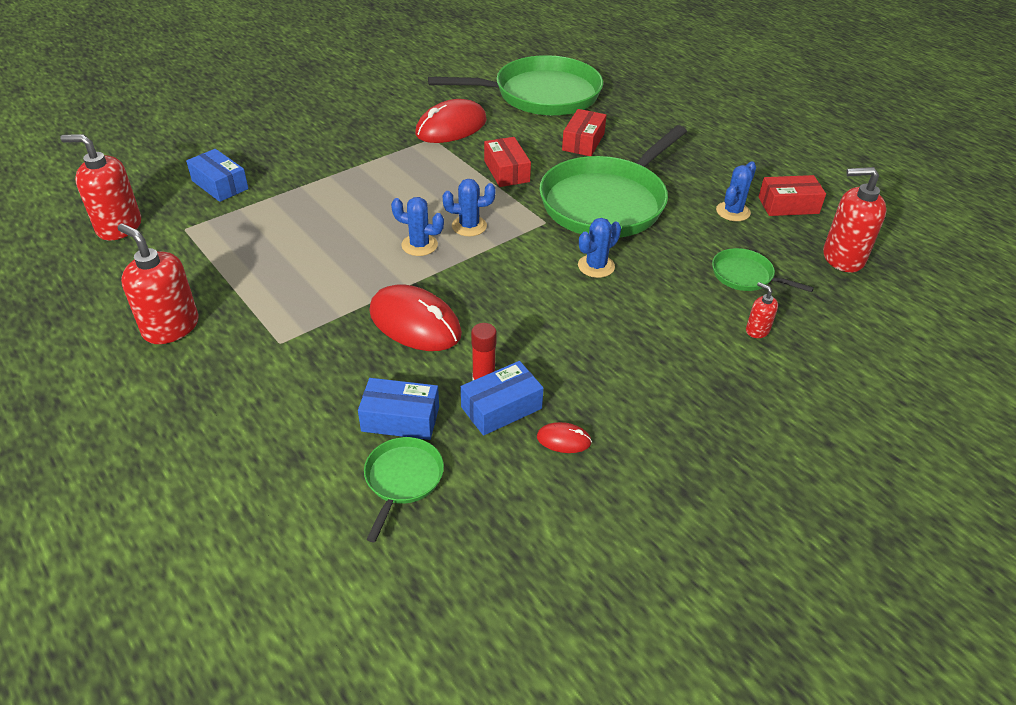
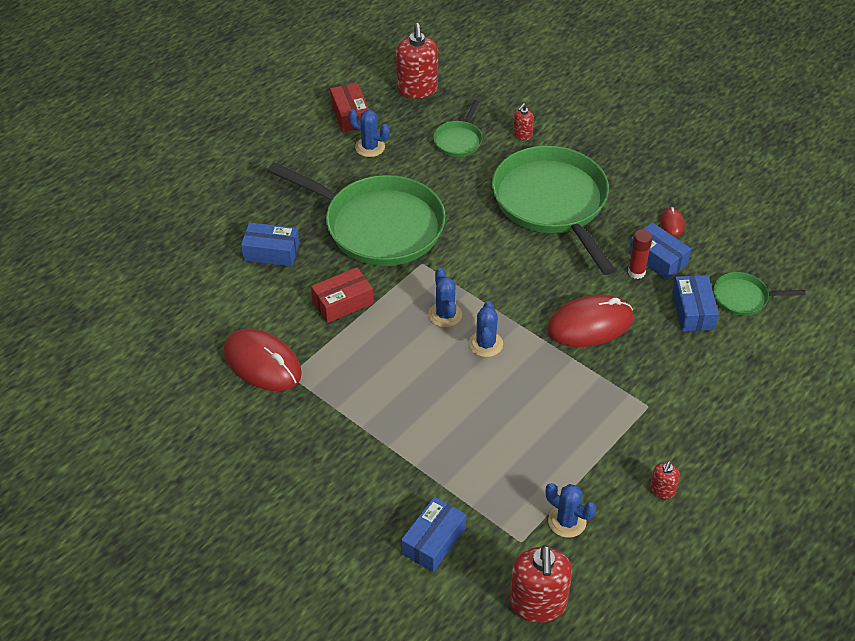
camera: 100 degrees left, 5 degrees up
red soap dispenser [118,223,198,344] -> red soap dispenser [650,461,680,499], size x0.49
red mouse [369,285,462,351] -> red mouse turned 45 degrees clockwise [547,295,634,347]
green pan [428,55,603,116] -> green pan moved to [492,146,616,275]
red box [562,109,607,156] -> blue box [241,222,299,266]
blue cactus [578,218,621,278] -> blue cactus moved to [546,483,596,538]

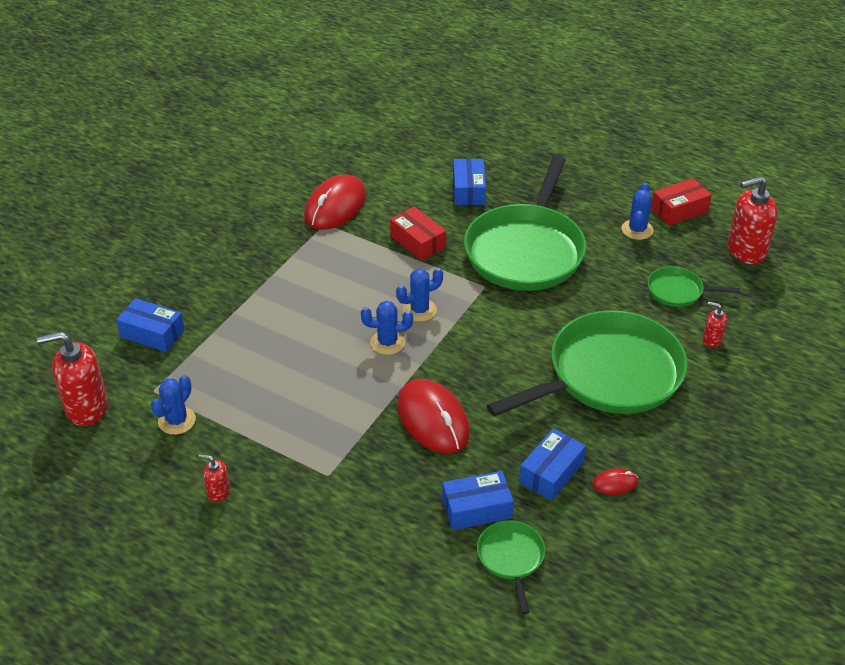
camera: 80 degrees right, 5 degrees down
red glue stick [628,229,652,279] -> none

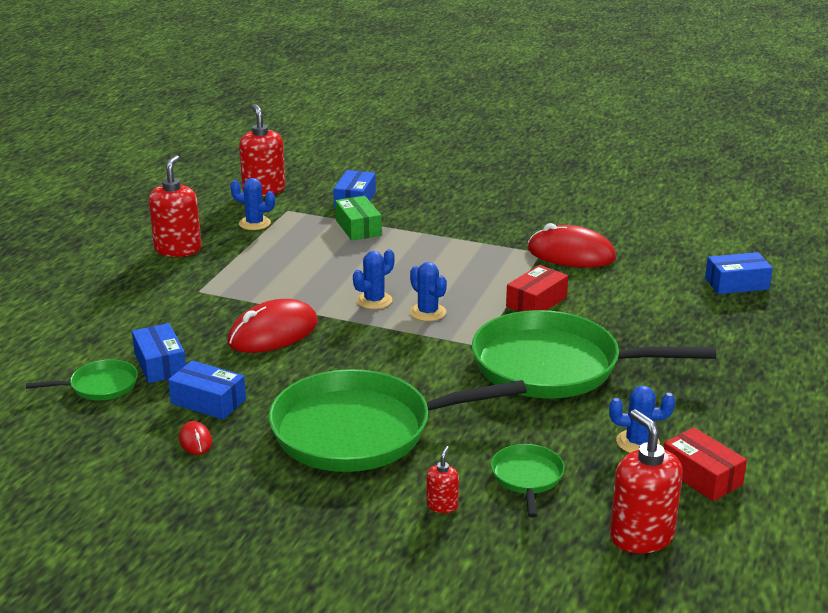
camera: 80 degrees right, 15 degrees down
red soap dispenser [199,454,230,502] -> red soap dispenser [149,155,202,257], size x2.05
blue cactus [361,301,413,355] -> blue cactus turned 60 degrees clockwise [353,249,395,309]
blue box [453,159,486,205] -> blue box moved to [705,252,773,294]
green pan [486,310,688,417] -> green pan turned 120 degrees clockwise [269,369,527,472]
none -> green box [335,196,382,241]

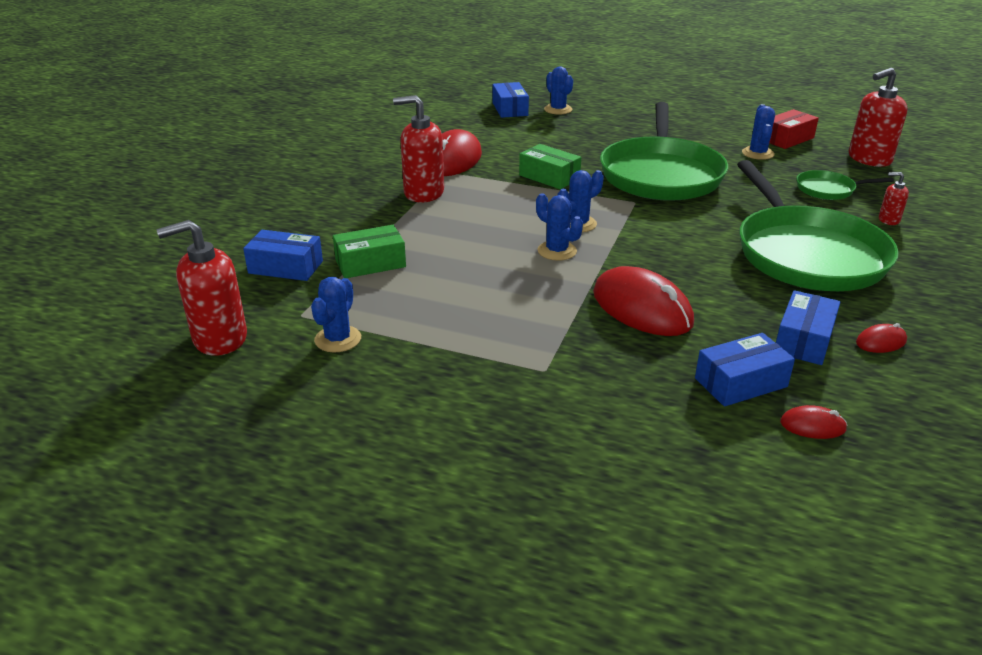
camera: 90 degrees left, 5 degrees up
green pan [26,359,138,400] -> red mouse [780,405,847,439]
red soap dispenser [149,155,202,257] -> red soap dispenser moved to [393,95,444,202]
red box [506,265,568,312] -> green box [519,144,581,189]
none -> blue cactus [544,67,573,115]

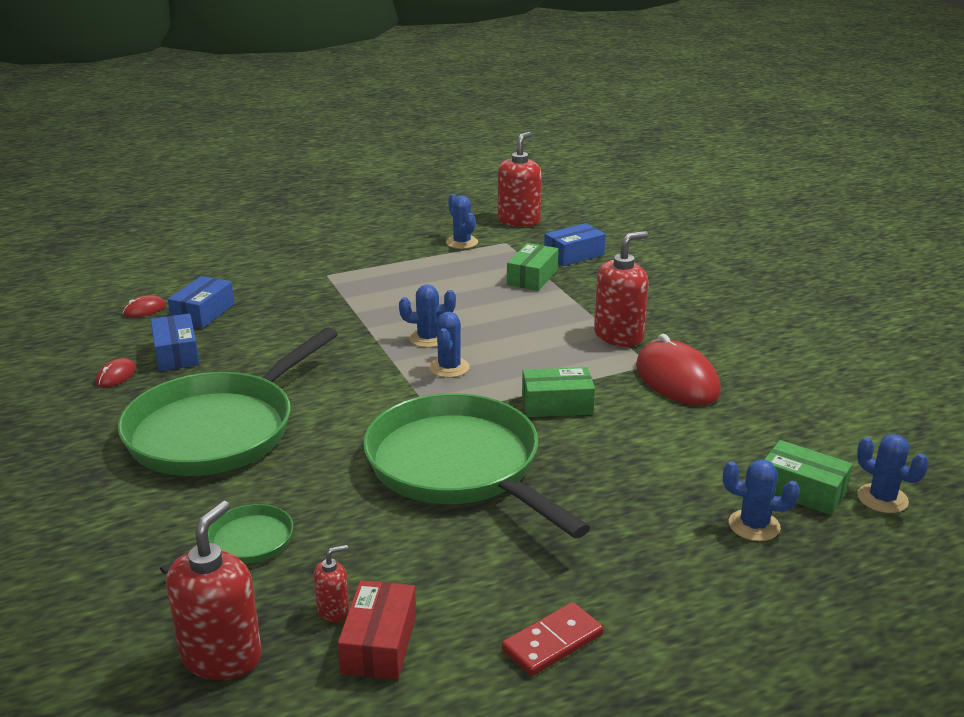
camera: 135 degrees right, 5 degrees down
blue box [492,82,529,118] -> green box [764,440,853,515]
red mouse [593,266,694,336] -> none
green pan [737,160,899,291] -> green pan turned 90 degrees counterclockwise [118,327,338,476]
blue cactus [742,104,775,160] -> blue cactus moved to [857,434,929,513]
red soap dispenser [879,172,909,225] -> red soap dispenser moved to [314,545,350,623]
none -> red domino [502,602,604,676]

